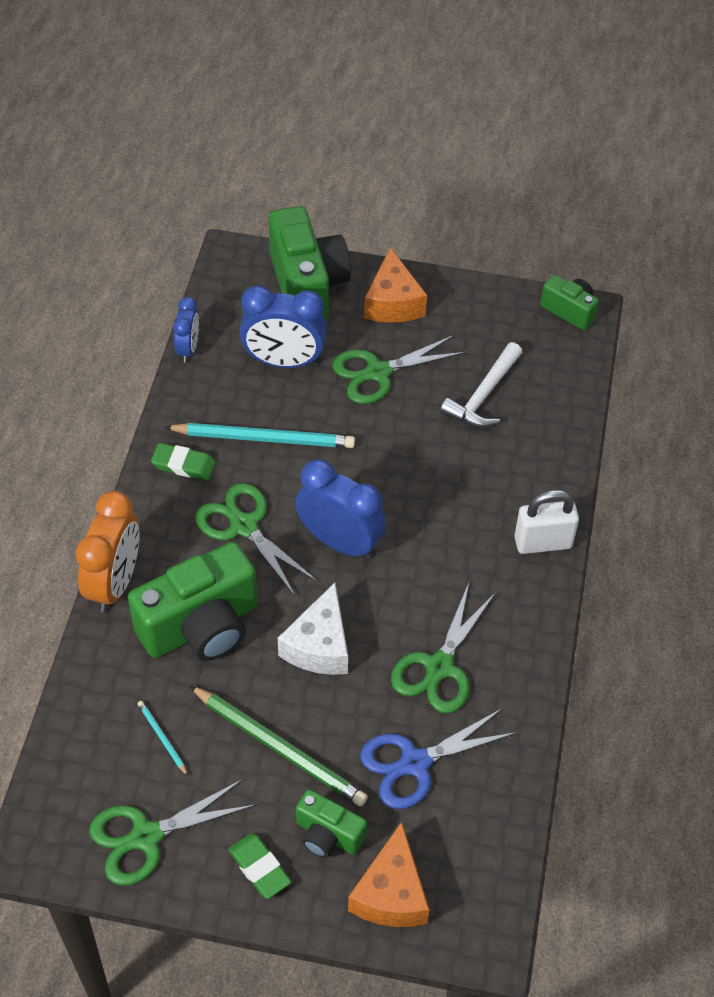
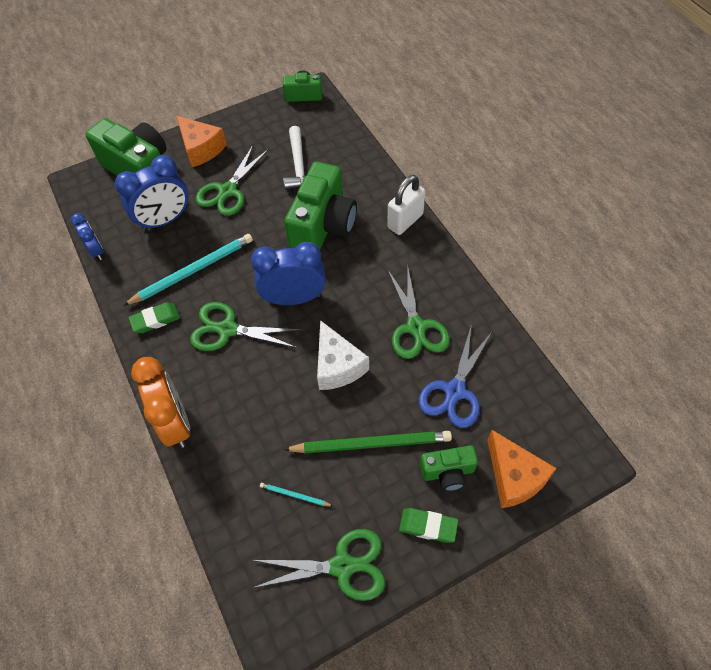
camera: 35 degrees left, 5 degrees up
green scissors [89,779,256,886] -> green scissors turned 120 degrees counterclockwise [253,529,385,601]
green camera [128,542,258,661] -> green camera moved to [284,162,357,249]

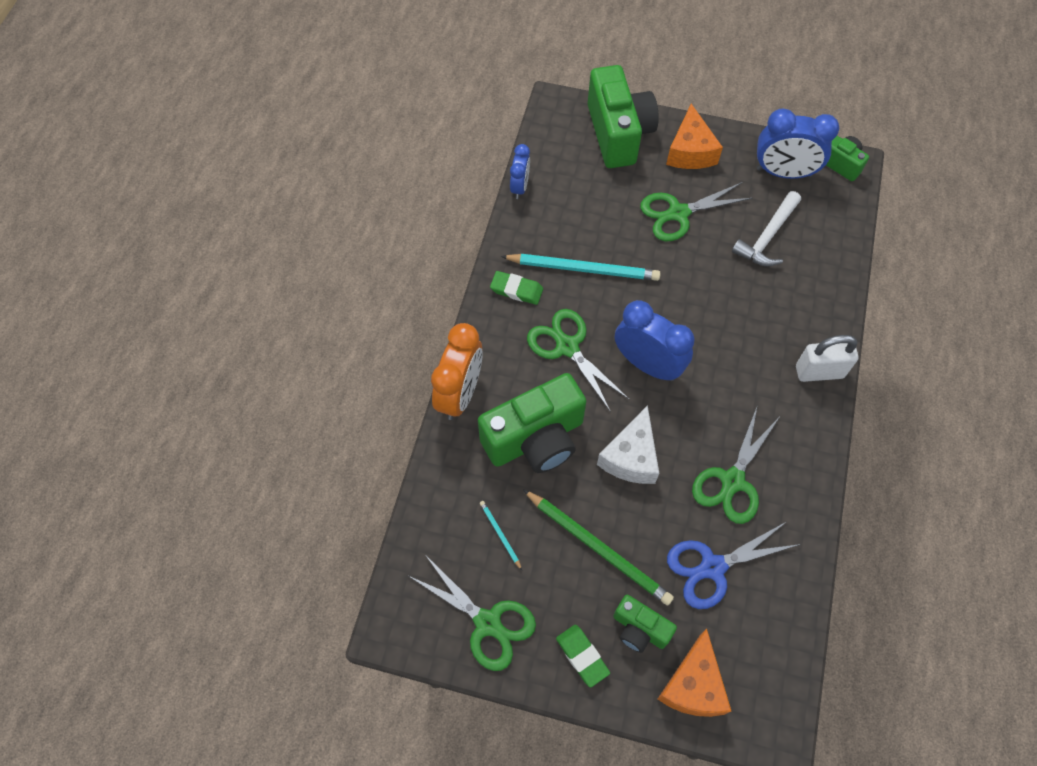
camera: 40 degrees right, 5 degrees up
blue clock [115,155,189,231] -> blue clock moved to [757,108,839,179]
green camera [284,162,357,249] -> green camera moved to [478,373,586,473]

